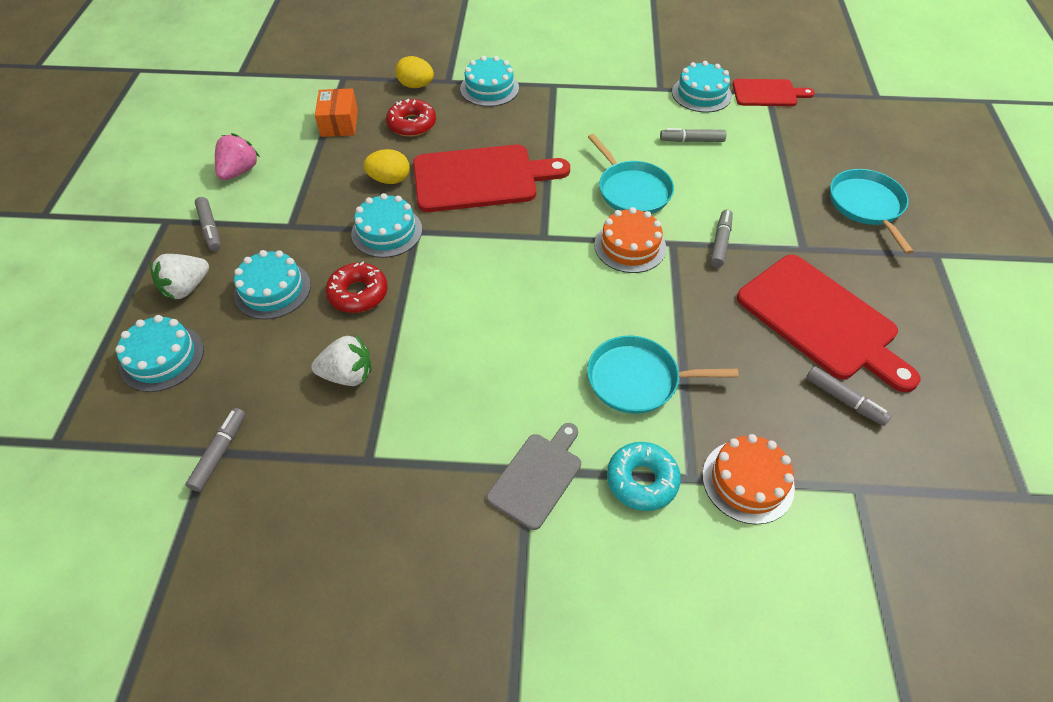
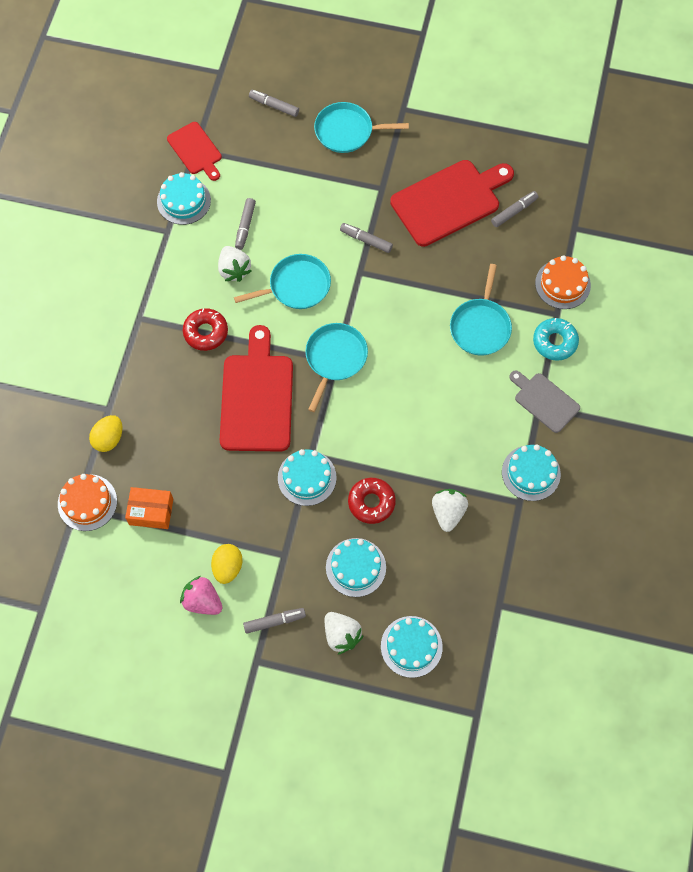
camera: 80 degrees left, 15 degrees up
grey marker [185,408,245,492] -> grey marker moved to [249,90,299,117]
yellow egg [363,149,410,184] -> yellow egg moved to [211,544,242,584]
red donut [386,99,436,137] -> red donut moved to [183,308,228,351]
turquoise cake [460,56,519,107] -> turquoise cake moved to [502,444,561,501]
orange cake [594,207,666,273] -> orange cake moved to [58,474,117,531]
red cutting board [732,79,815,106] -> red cutting board turned 135 degrees clockwise [167,122,222,181]
none -> white strawberry [218,246,252,282]
none -> turquoise pan [305,323,368,412]

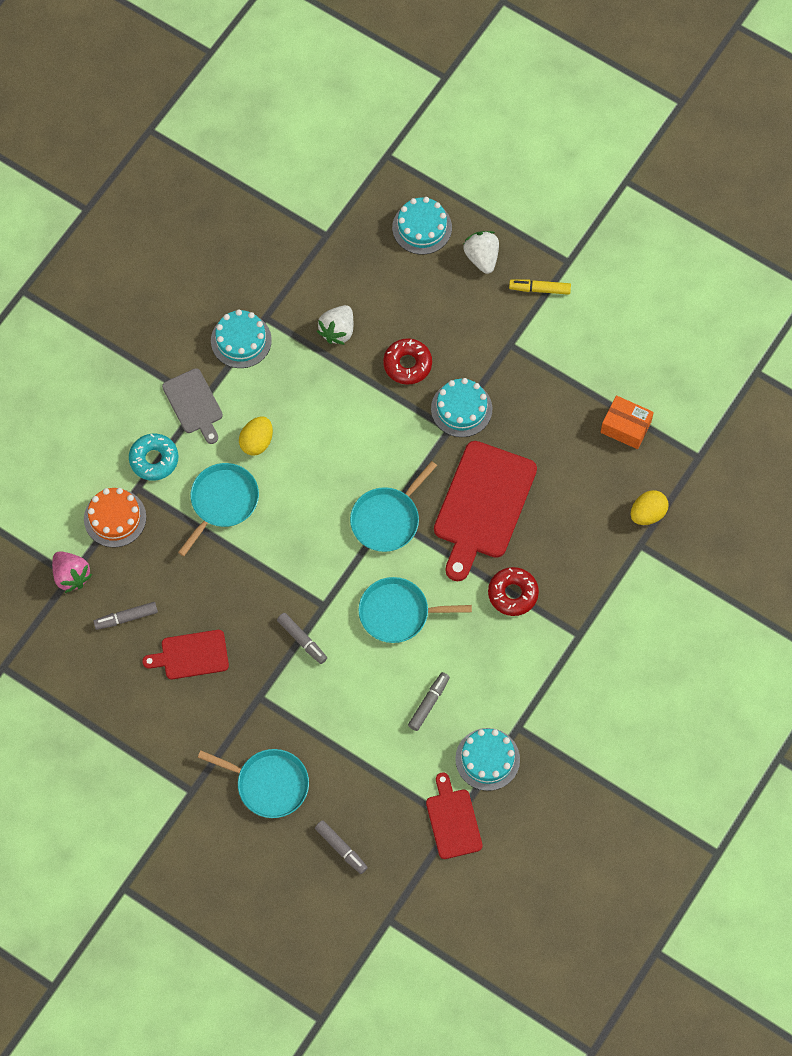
camera: 160 degrees left, 0 degrees up
orange cake [58,474,117,531] -> none
pink strawberry [180,576,223,615] -> pink strawberry moved to [52,551,92,593]
yellow egg [211,544,242,584] -> yellow egg moved to [239,417,273,456]
white strawberry [218,246,252,282] -> none
grey marker [243,608,306,634] -> yellow marker [509,280,571,295]
turquoise cake [326,538,386,597] -> none
red cutting board [390,160,514,247] -> red cutting board [142,630,229,679], size x0.56

